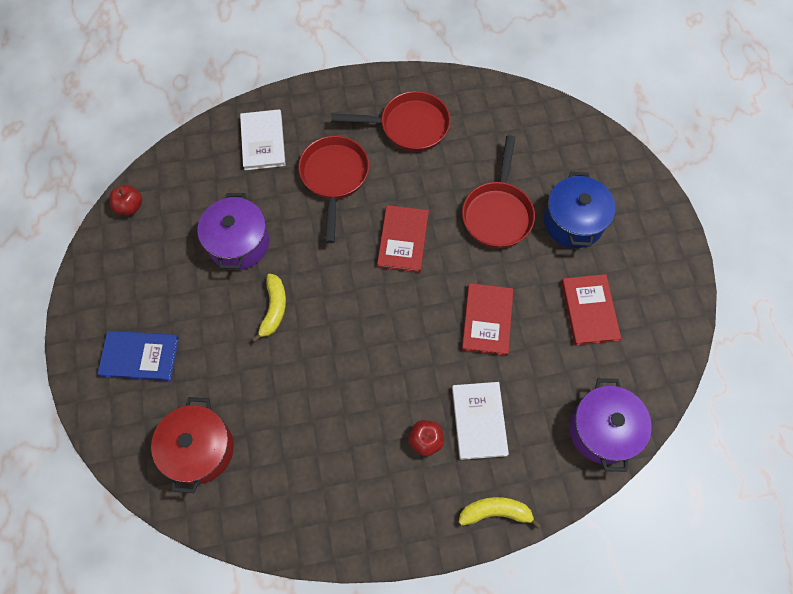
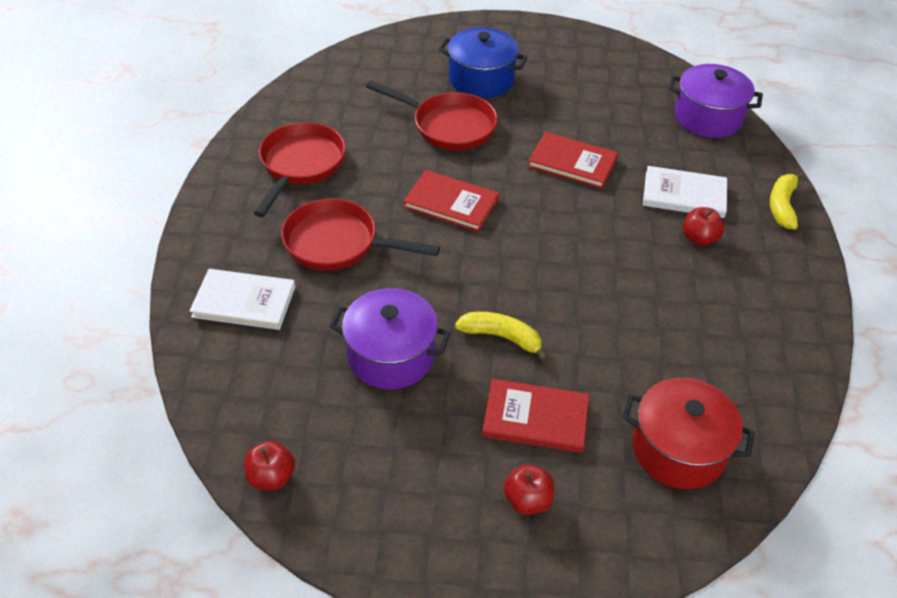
camera: 75 degrees left, 20 degrees down
blue book [97,331,179,381] -> red apple [504,464,554,515]
red book [561,274,621,346] -> red book moved to [482,379,589,453]

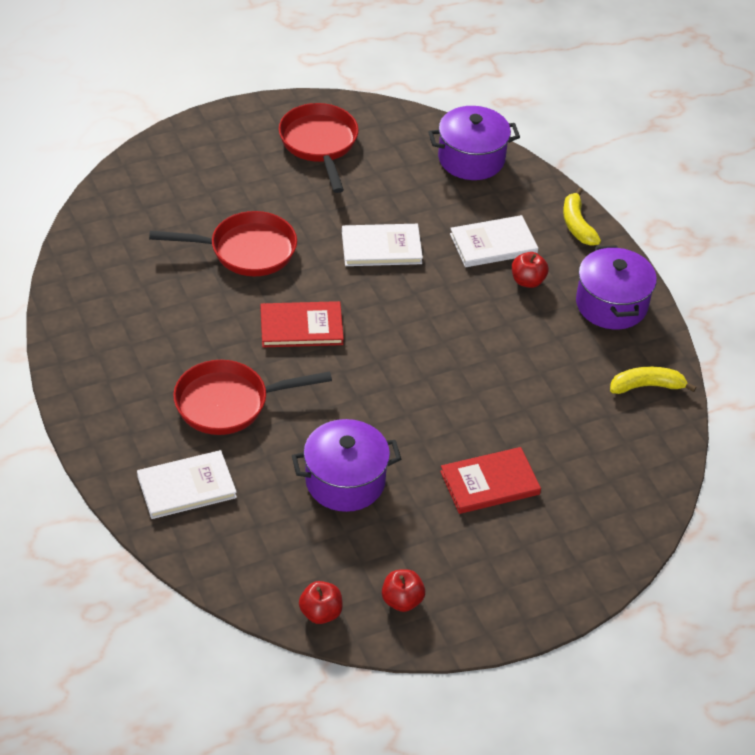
camera: 30 degrees left, 0 degrees up
red pan [253,122,346,217] -> red pan moved to [279,103,359,193]
blue pot [438,28,528,98] -> none
yellow banana [455,312,548,361] -> yellow banana moved to [610,367,696,394]
red apple [504,464,554,515] -> red apple moved to [382,569,425,612]
red book [528,132,618,189] -> white book [342,224,423,266]
red pot [622,378,755,489] -> none
none -> purple pot [576,245,657,329]

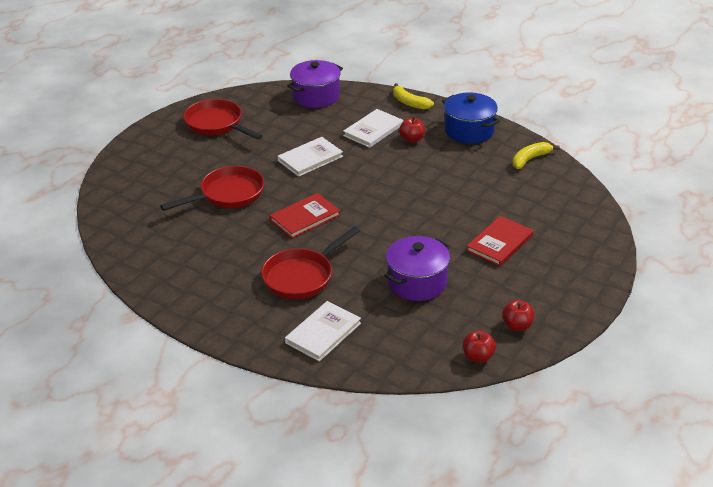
camera: 30 degrees left, 10 degrees down
purple pot [576,245,657,329] -> blue pot [442,92,500,143]

